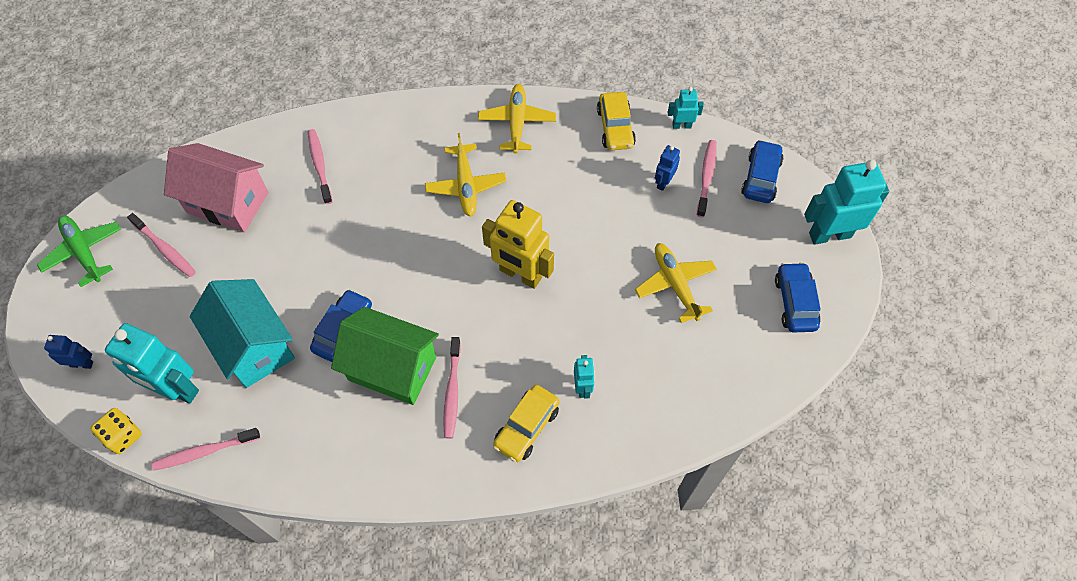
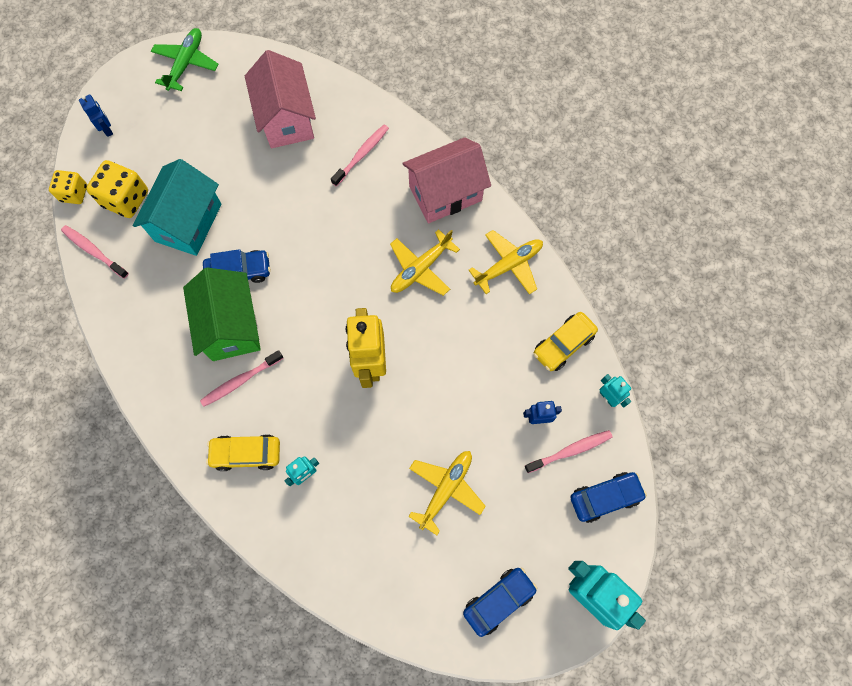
camera: 55 degrees right, 10 degrees up
turquoise robot [105,323,199,404] -> yellow dice [86,160,148,218]
pink toothbrush [127,213,196,277] -> none
none -> pink house [402,137,491,223]

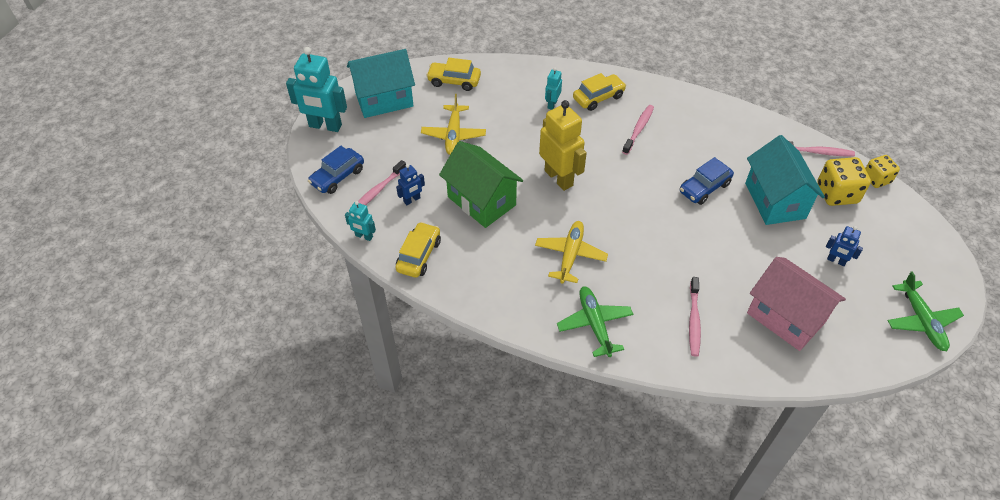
camera: 150 degrees right, 20 degrees down
blue robot [79,94,113,137] -> blue robot moved to [826,226,863,266]
green house [183,268,261,361] -> green house moved to [439,141,523,228]
pink house [402,137,491,223] -> green plane [557,287,633,357]
blue car [463,567,537,637] -> turquoise house [347,49,415,118]
yellow plane [469,230,543,294] -> none
none -> yellow car [426,58,481,91]

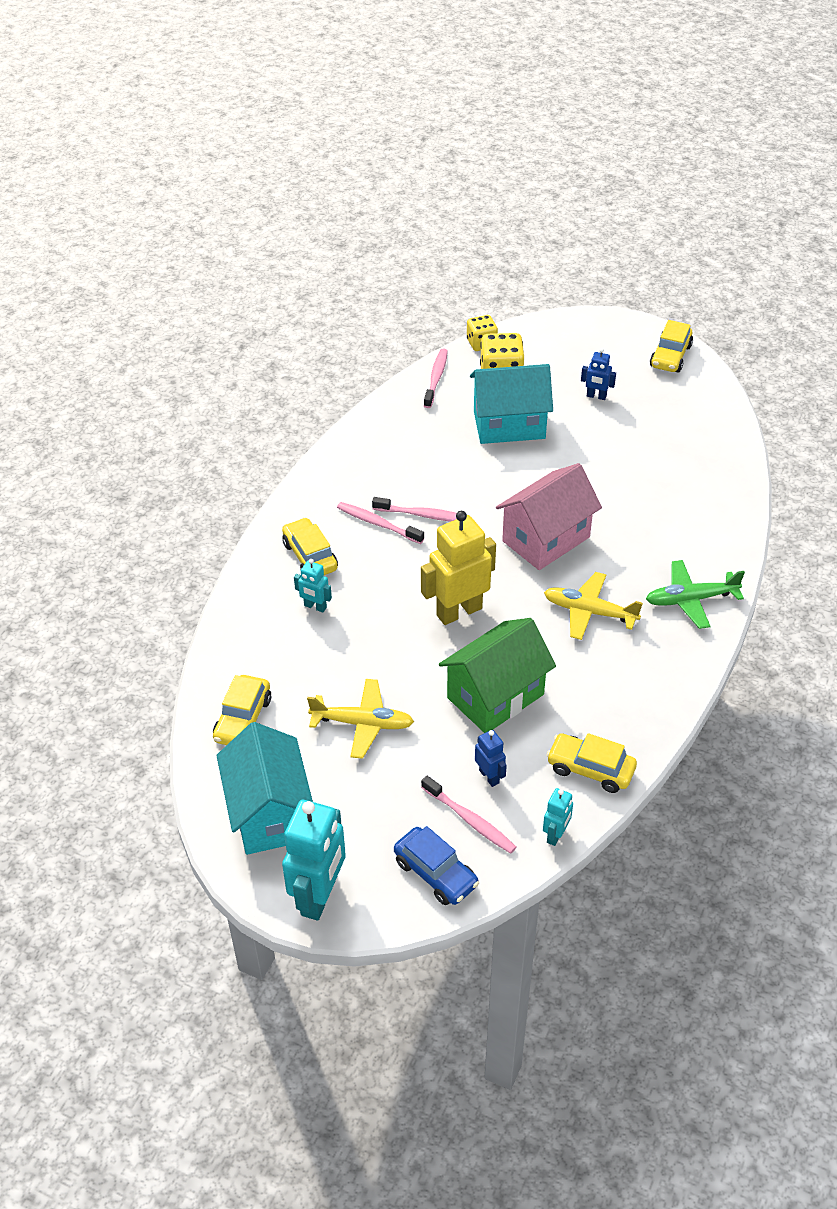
camera: 85 degrees left, 5 degrees down
blue car [680,157,734,205] -> none
pink toothbrush [689,277,701,357] -> pink toothbrush moved to [372,497,457,522]
pink house [747,257,846,351] -> pink house moved to [496,463,602,570]
blue robot [826,226,863,266] -> blue robot turned 75 degrees clockwise [581,348,616,400]
green plane [887,271,964,351] -> yellow car [650,320,693,372]

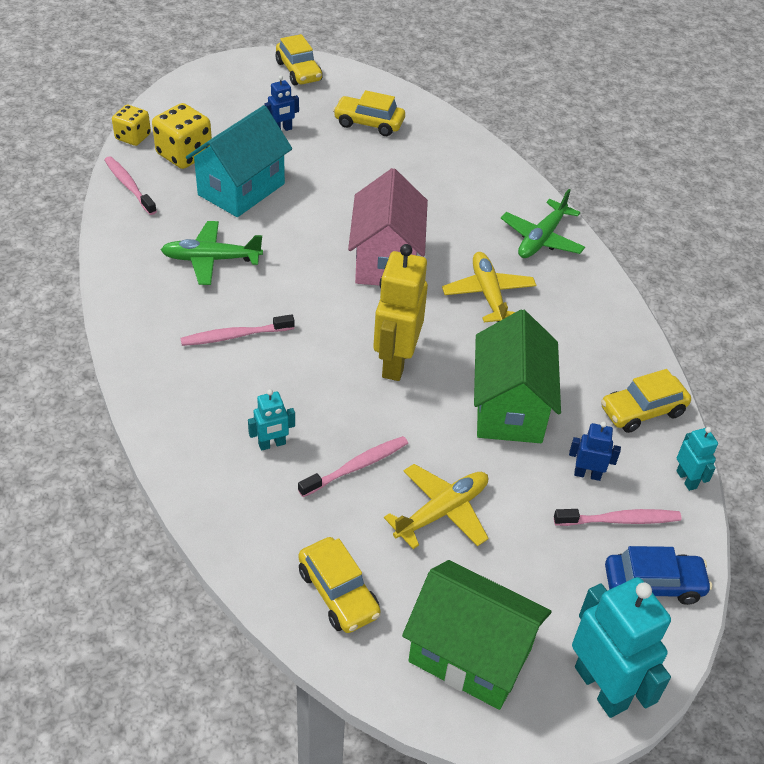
camera: 50 degrees left, 0 degrees up
turquoise house [216,722,313,855] -> green house [402,560,552,710]
yellow car [282,517,338,575] -> yellow car moved to [333,90,405,136]
pink toothbrush [372,497,457,522] -> pink toothbrush moved to [298,436,408,497]
yellow plane [544,572,643,640] -> yellow plane turned 105 degrees clockwise [442,252,536,322]
none -> green plane [161,221,263,285]

